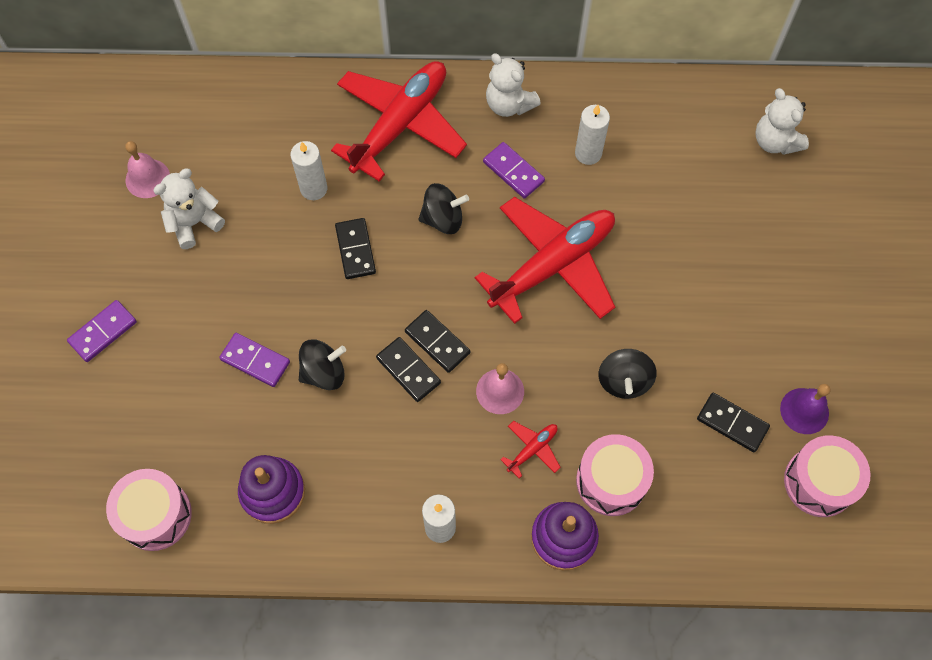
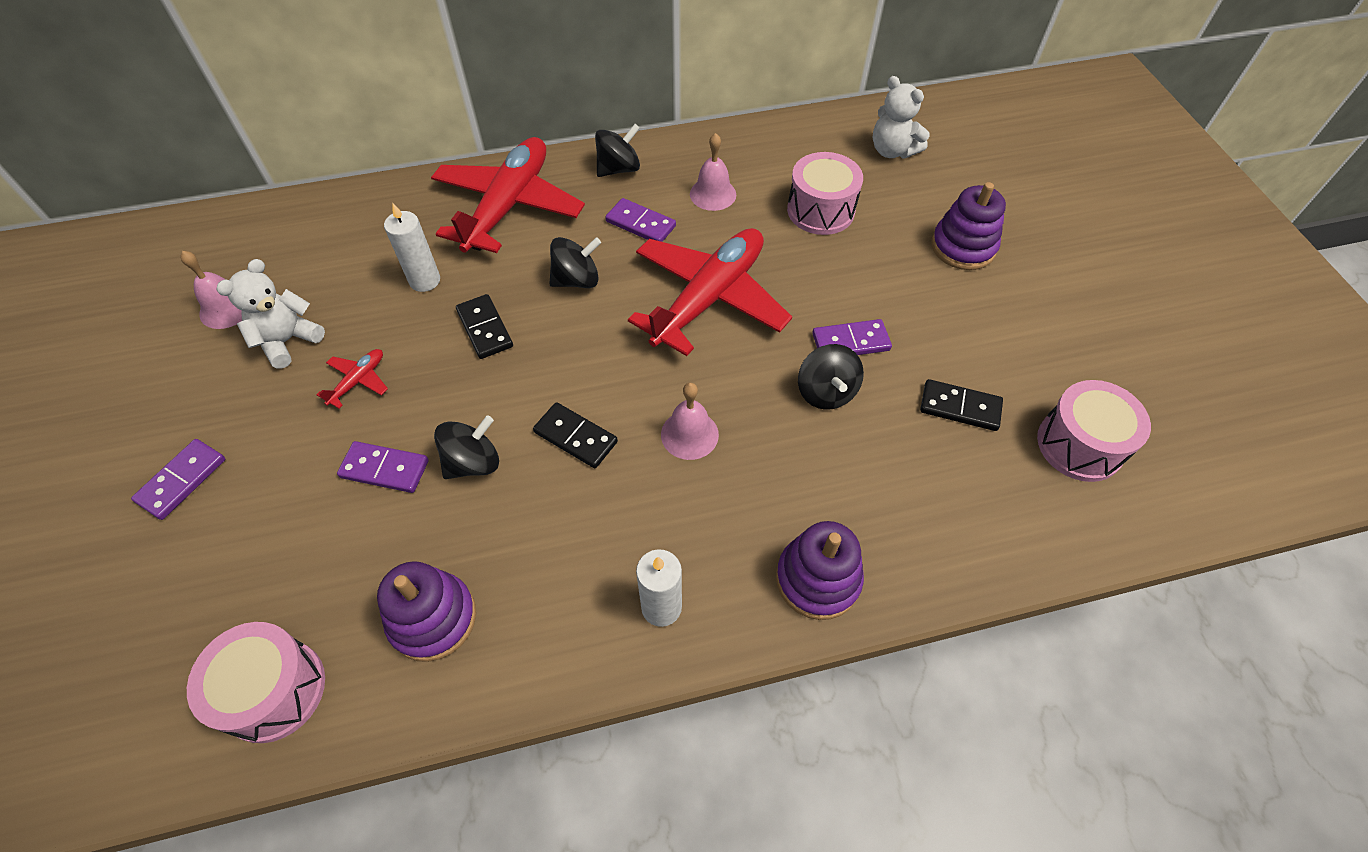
camera: 15 degrees left, 10 degrees down
black domino [405,310,470,373] -> none
white teddy bear [486,53,541,117] -> black spinning top [595,124,640,177]
red plane [500,421,561,478] -> red plane moved to [317,349,388,409]
white candle [575,105,610,165] -> pink bell [690,133,736,211]
pink drum [576,434,654,516] -> pink drum moved to [787,152,863,235]
purple bell [780,384,830,434] -> none
none -> purple domino [812,319,892,355]
none -> purple stacking toy [931,182,1006,270]

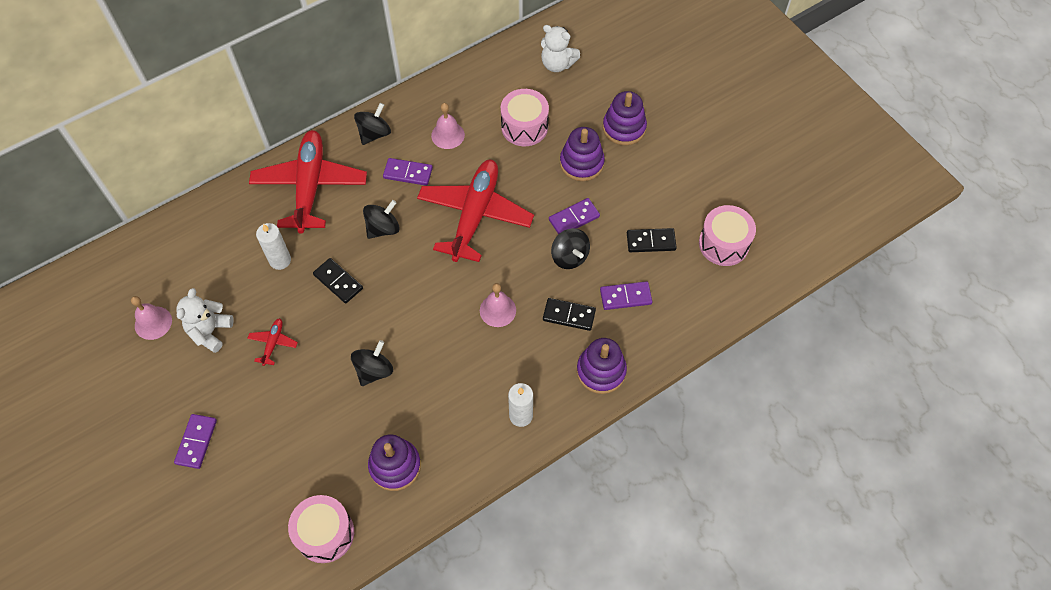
camera: 20 degrees left, 5 degrees up
purple domino [337,441,429,493] -> purple domino moved to [600,281,652,310]
black domino [533,402,618,468] -> black domino moved to [543,298,596,331]
none -> purple stacking toy [560,127,605,181]

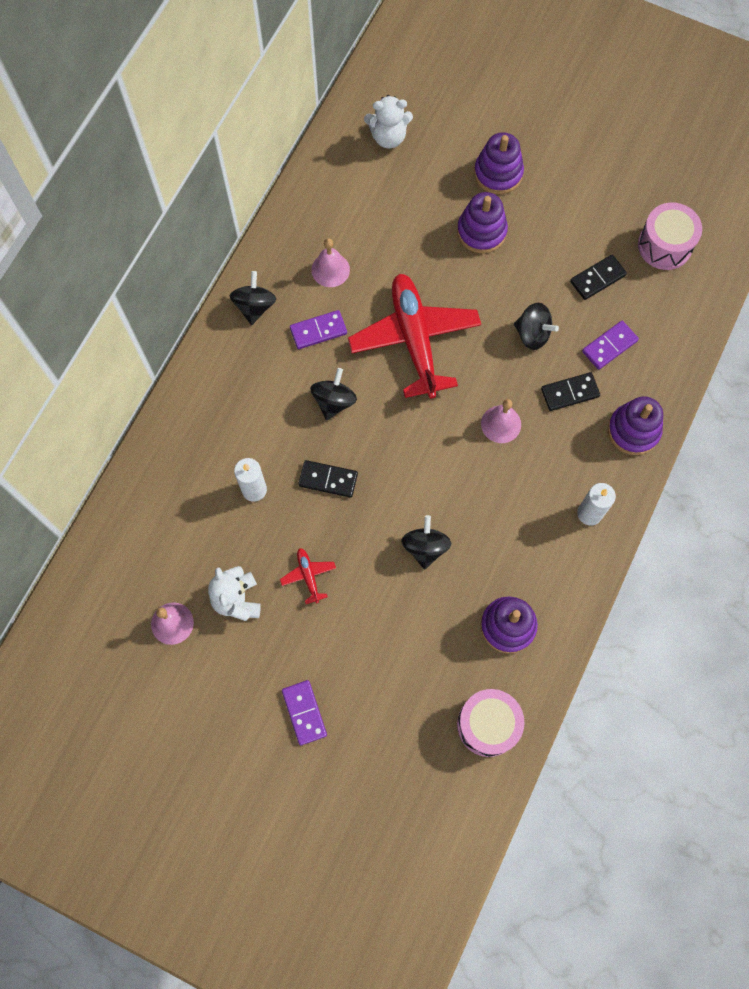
camera: 30 degrees left, 10 degrees up
red plane [249,130,367,234] -> none
pink drum [501,89,549,146] -> none
purple domino [549,198,600,234] -> none

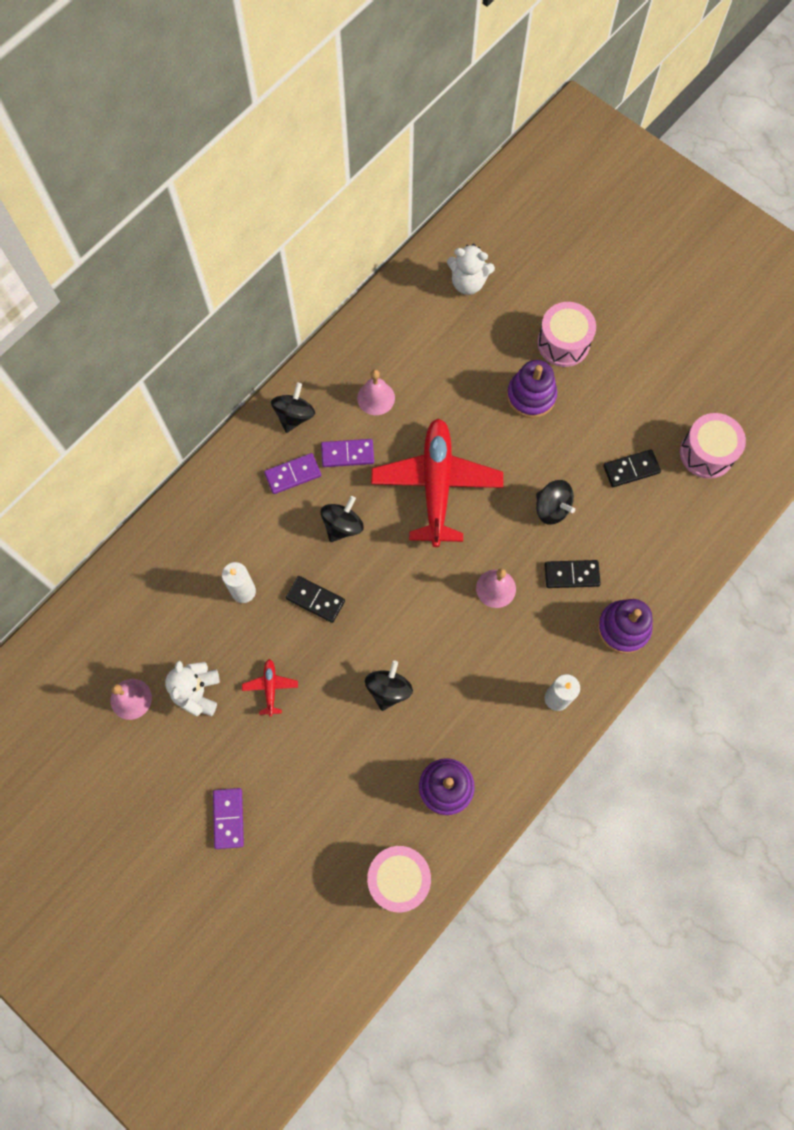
camera: 15 degrees right, 0 degrees up
purple stacking toy [474,132,524,194] -> pink drum [537,302,596,367]
purple domino [582,321,639,370] -> purple domino moved to [264,453,321,494]

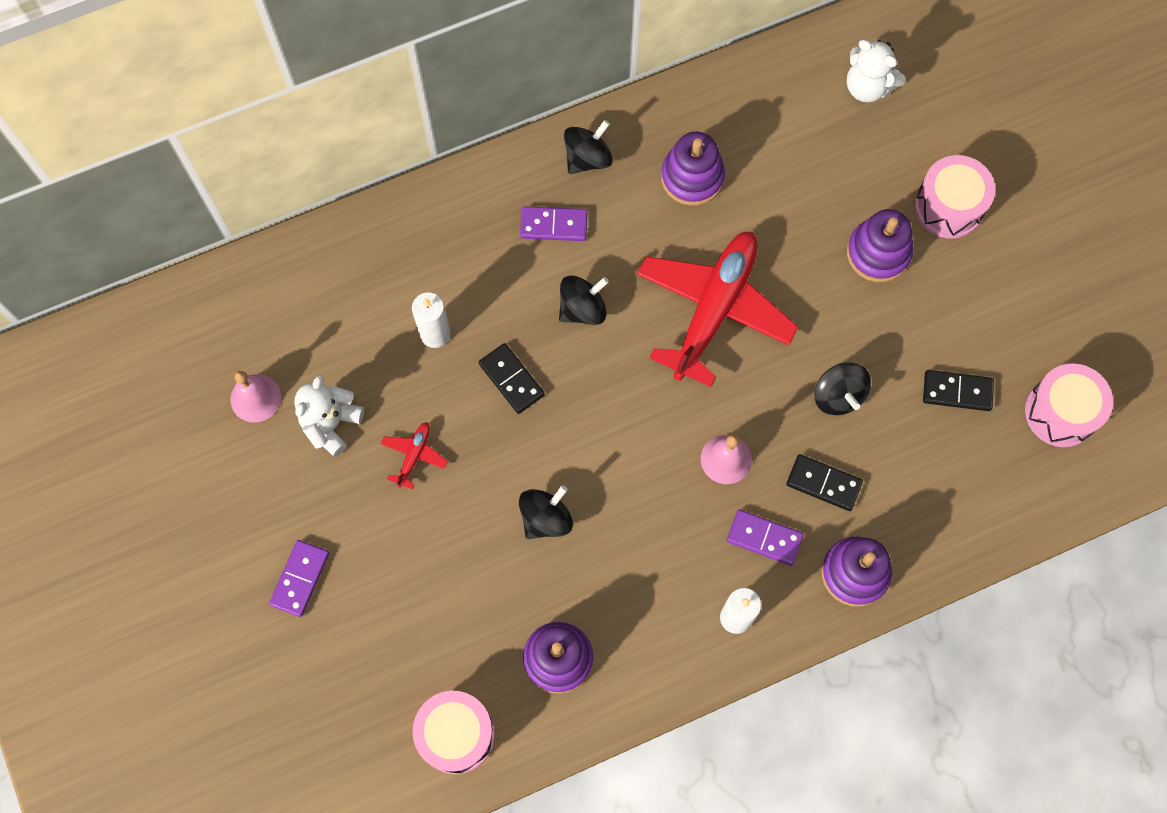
camera: 25 degrees right, 0 degrees up
purple domino [321,439,374,467] -> purple domino moved to [727,510,804,566]
pink bell [357,369,395,415] -> purple stacking toy [661,132,725,206]

